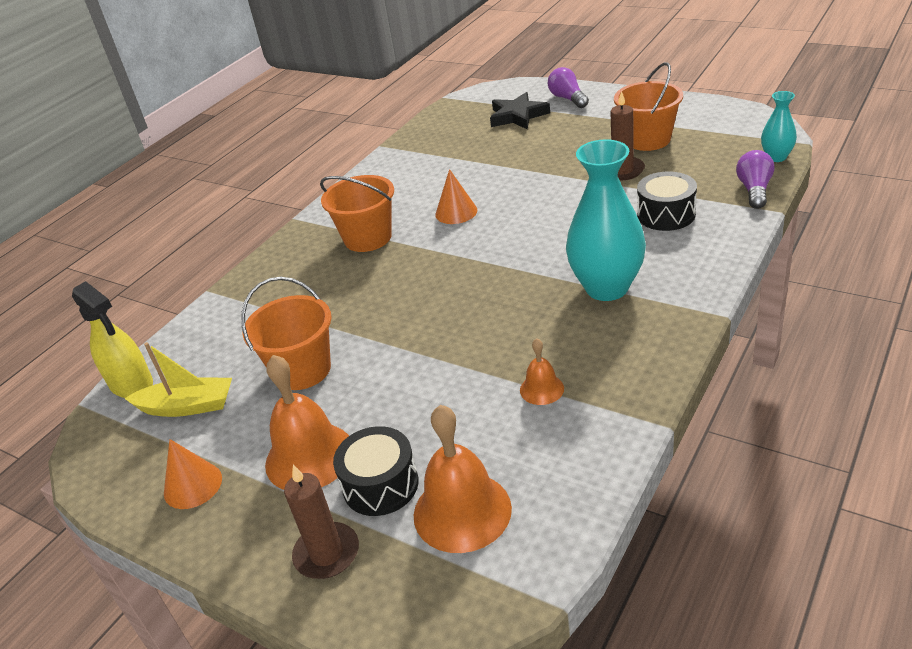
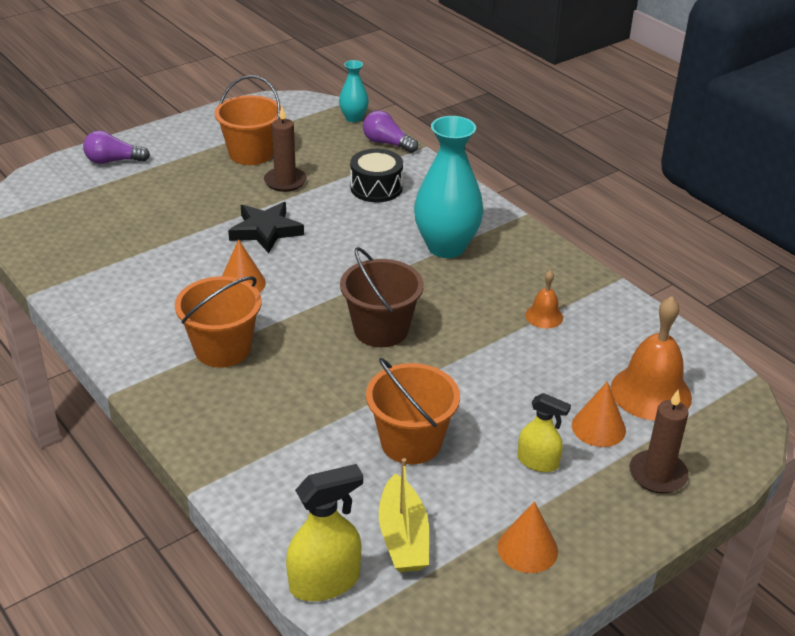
camera: 75 degrees left, 0 degrees up
yellow boat [124,342,232,417] -> yellow boat turned 150 degrees clockwise [379,458,429,572]
orange bell [265,355,349,490] -> yellow spray bottle [518,393,571,472]
black drum [333,426,419,516] -> orange cone [572,381,626,447]
black star [490,92,550,129] -> black star moved to [228,202,304,253]
none -> brown bucket [340,247,424,347]

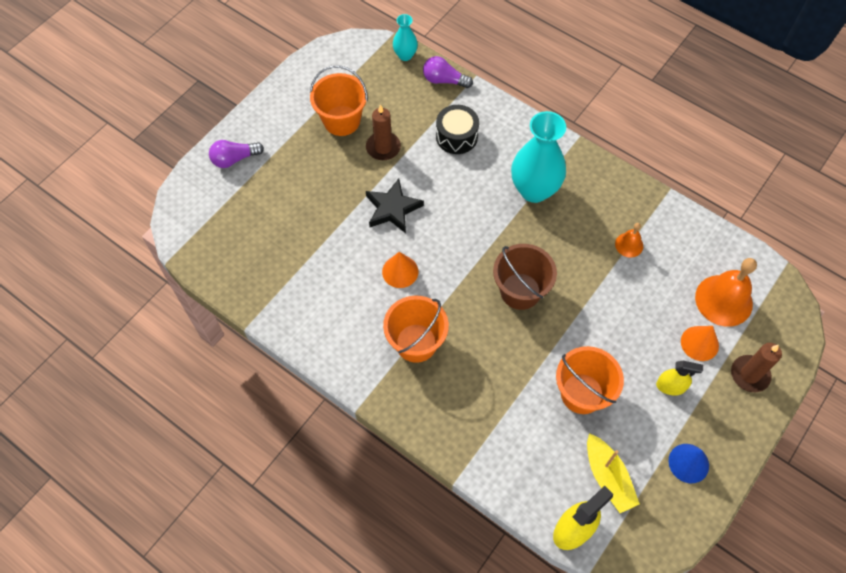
camera: 15 degrees left, 25 degrees up
orange cone [497,501,558,573] -> blue cone [669,444,709,483]

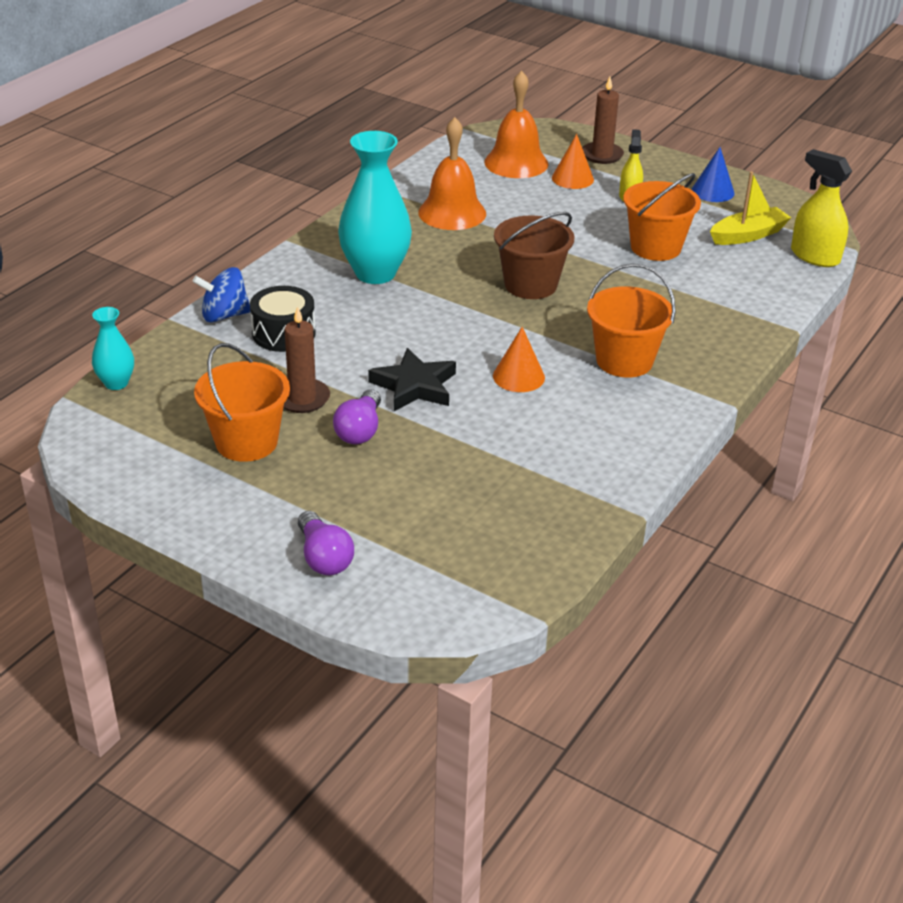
camera: 95 degrees left, 25 degrees down
purple light bulb [423,56,473,88] -> purple light bulb moved to [333,389,381,444]
orange bell [615,223,643,258] -> orange bell [418,117,486,230], size x1.96
none -> blue spinning top [193,267,251,323]

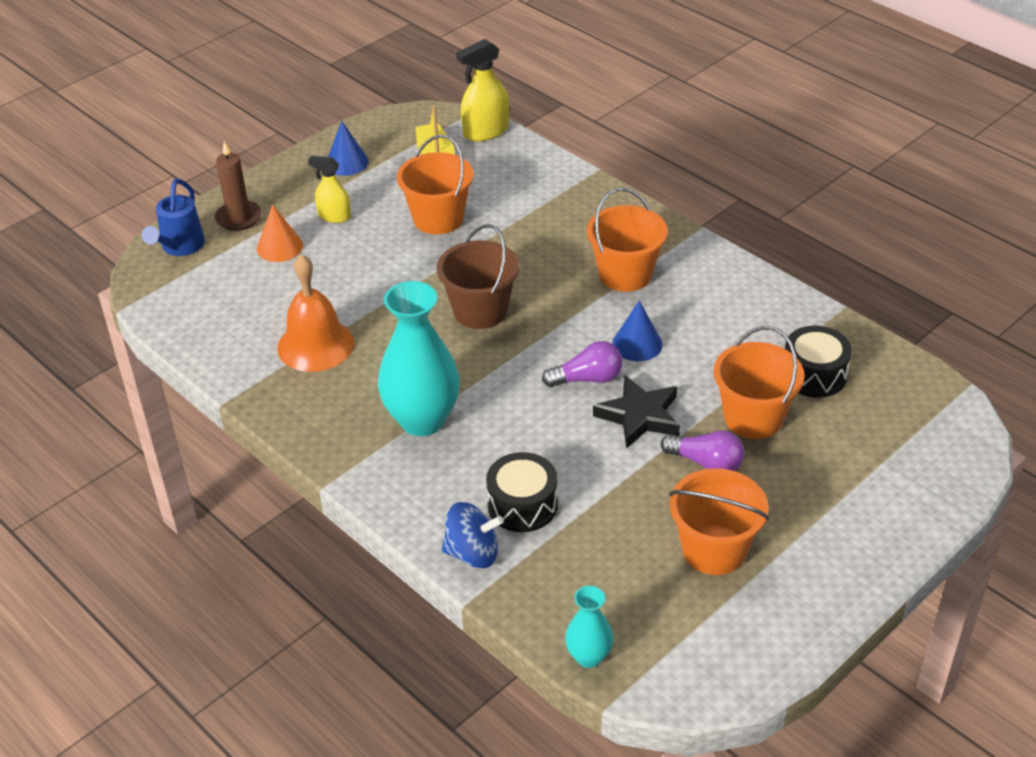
camera: 75 degrees left, 5 degrees up
blue spinning top [193,267,251,323] -> blue spinning top turned 90 degrees counterclockwise [442,502,504,568]
brown candle [283,306,330,413] -> none
purple light bulb [298,511,354,575] -> purple light bulb moved to [542,341,622,387]
orange bell [484,71,548,178] -> none
orange cone [493,327,545,392] -> blue cone [612,300,663,361]
none -> blue watering can [142,179,205,256]
none -> orange bucket [714,326,805,439]
none -> black drum [785,326,852,398]

